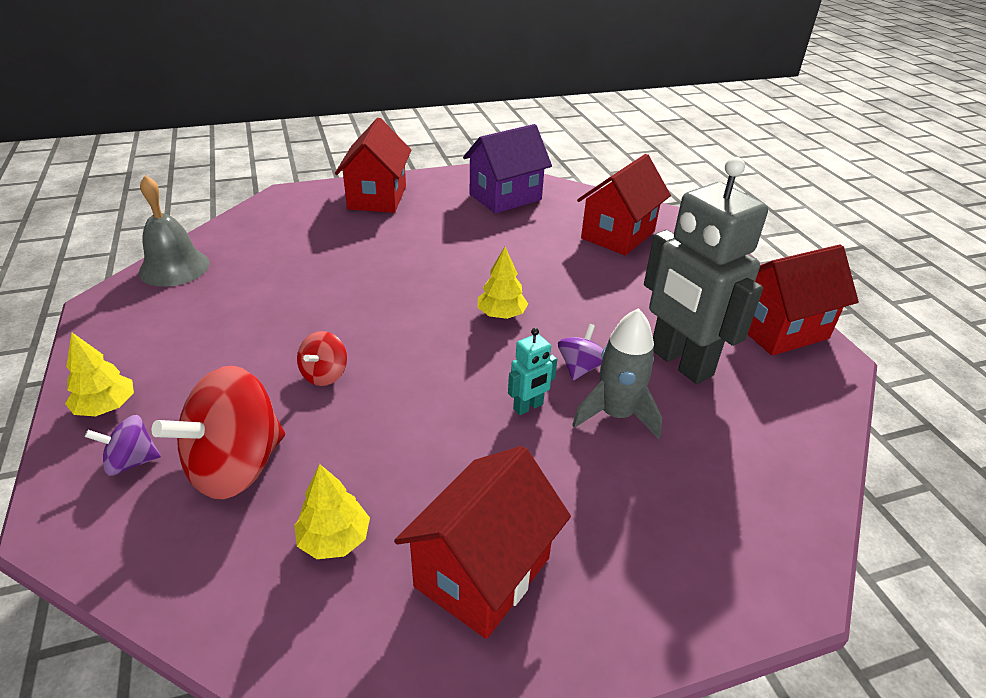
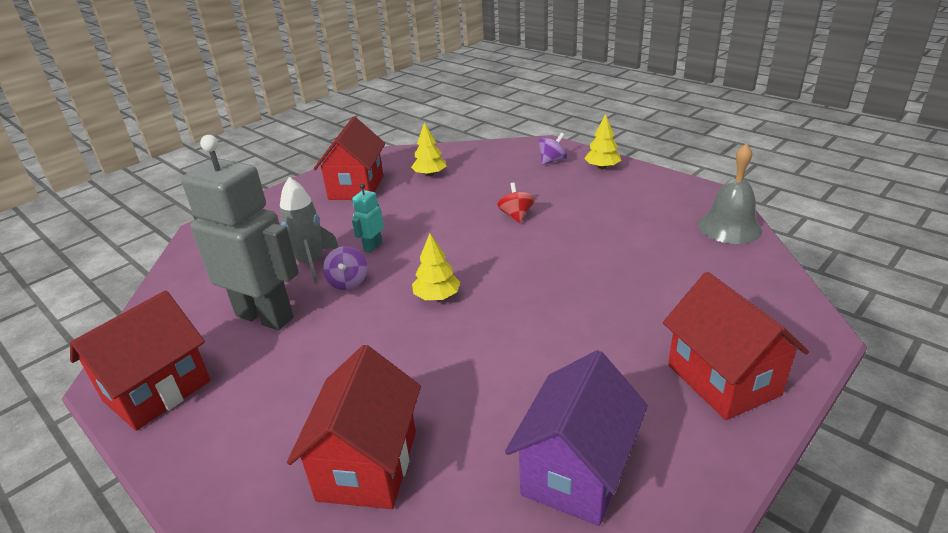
camera: 155 degrees right, 5 degrees down
red spinning top [152,366,285,499] -> none

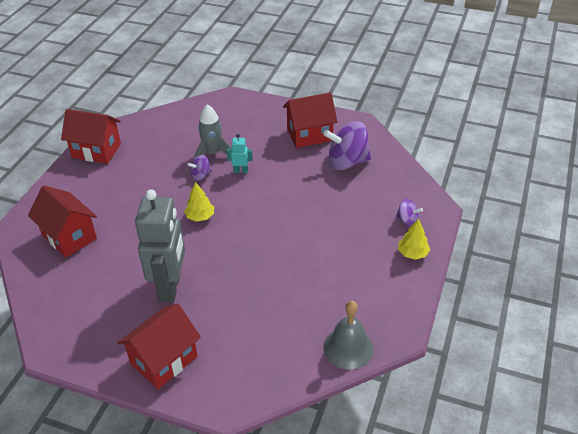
camera: 65 degrees right, 10 degrees up
grey robot [181,135,299,330] -> grey robot moved to [135,189,185,302]
red house [287,345,421,509] -> red house turned 60 degrees clockwise [28,185,97,258]
yellow tree [411,122,446,176] -> purple spinning top [324,121,371,170]
red spinning top [497,183,535,223] -> none
purple house [505,350,648,526] -> none

